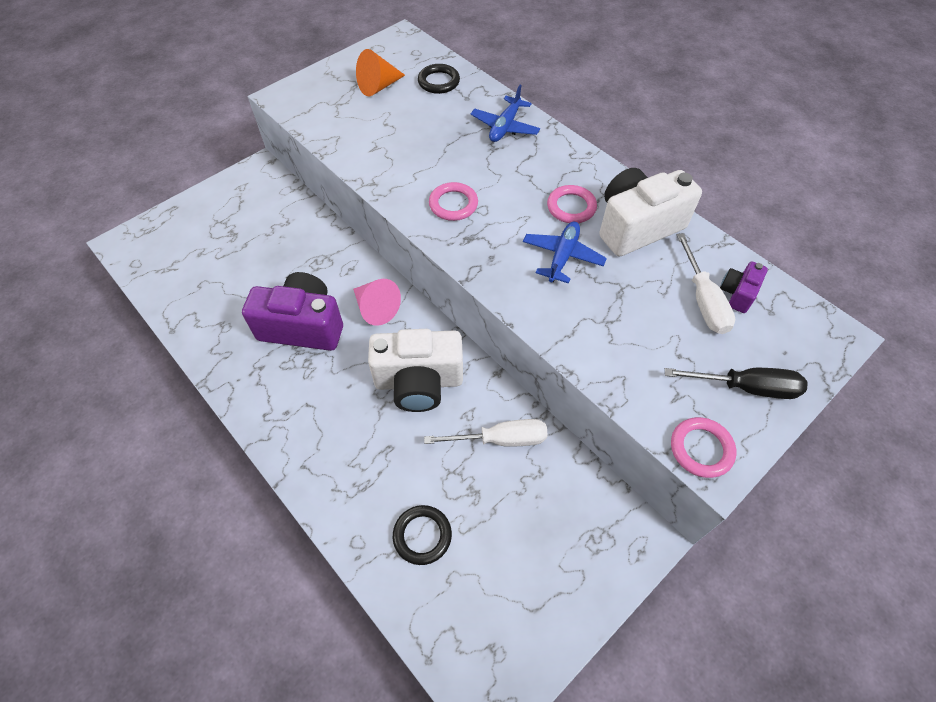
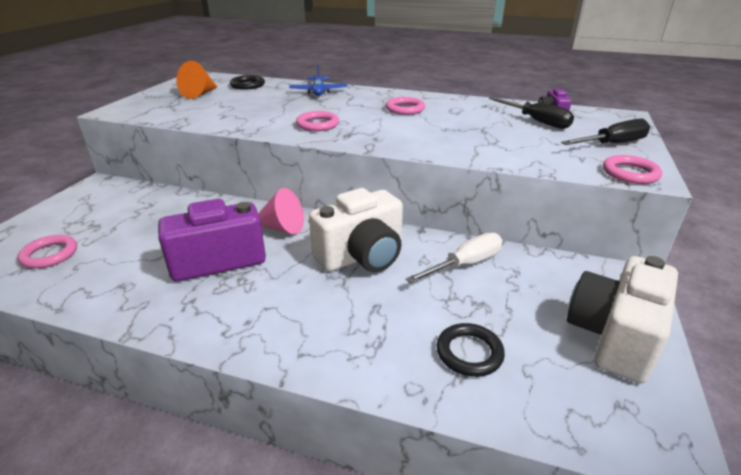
camera: 30 degrees left, 25 degrees down
blue plane [523,221,607,284] -> none
white camera [599,168,702,256] -> white camera moved to [567,256,678,384]
white screwdriver [677,233,735,334] -> black screwdriver [489,97,574,129]
none -> pink ring [18,235,77,269]

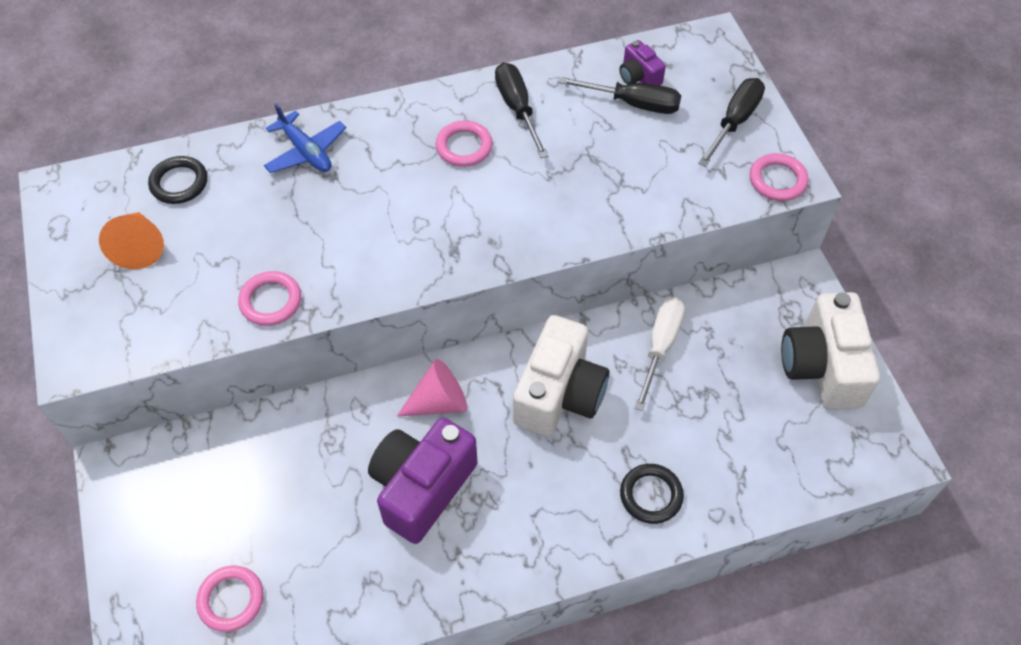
camera: 35 degrees left, 25 degrees up
pink ring [296,111,339,131] -> pink ring moved to [238,271,301,326]
black ring [437,323,505,377] -> black ring moved to [620,464,684,524]
none -> black screwdriver [495,63,548,158]

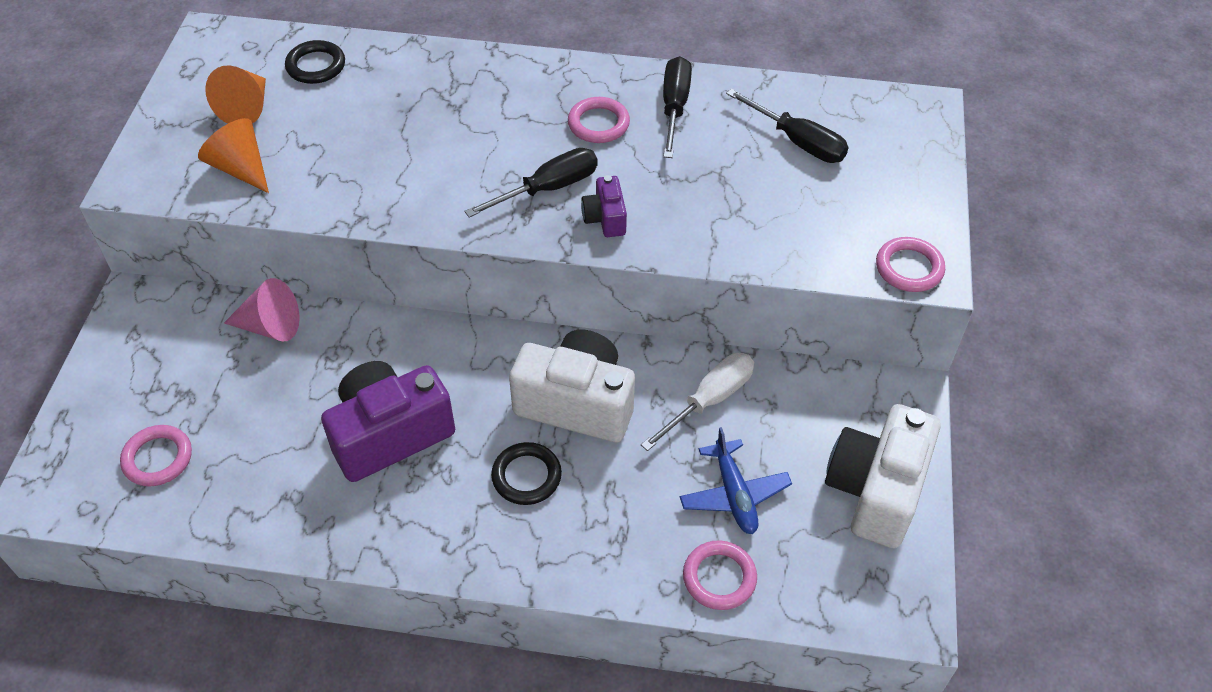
camera: 25 degrees right, 5 degrees down
pink ring [238,271,301,326] -> pink ring moved to [683,540,757,610]
blue plane [264,104,346,173] -> blue plane moved to [680,427,792,534]
pink cone [397,359,467,417] -> pink cone moved to [224,278,300,342]
white camera [513,315,609,437] -> white camera turned 120 degrees counterclockwise [509,330,635,442]
purple camera [619,40,666,85] -> purple camera moved to [581,175,627,237]
black ring [620,464,684,524] -> black ring moved to [491,442,562,505]
black screwdriver [698,78,765,167] -> black screwdriver moved to [464,148,598,218]
none -> orange cone [198,118,269,193]

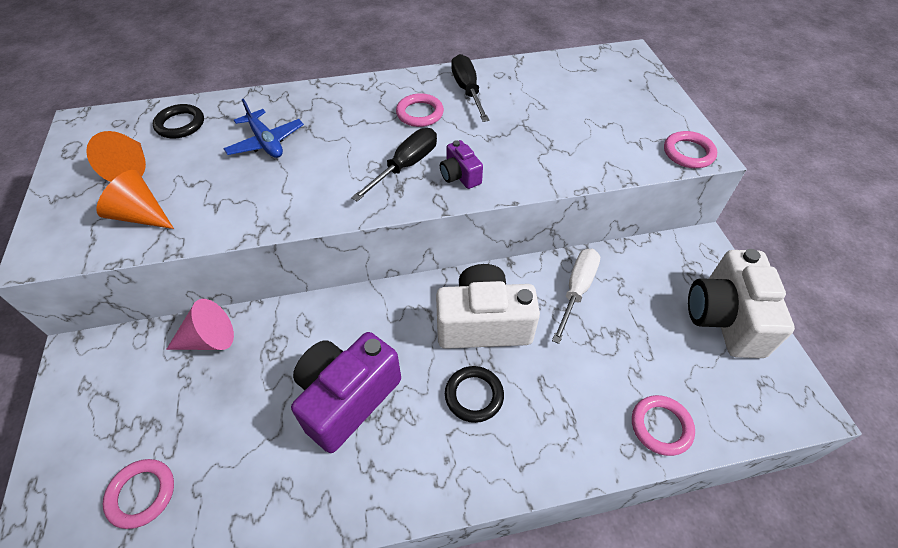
camera: 20 degrees left, 0 degrees up
blue plane [680,427,792,534] -> blue plane moved to [223,99,304,158]
black screwdriver [726,89,848,163] -> none

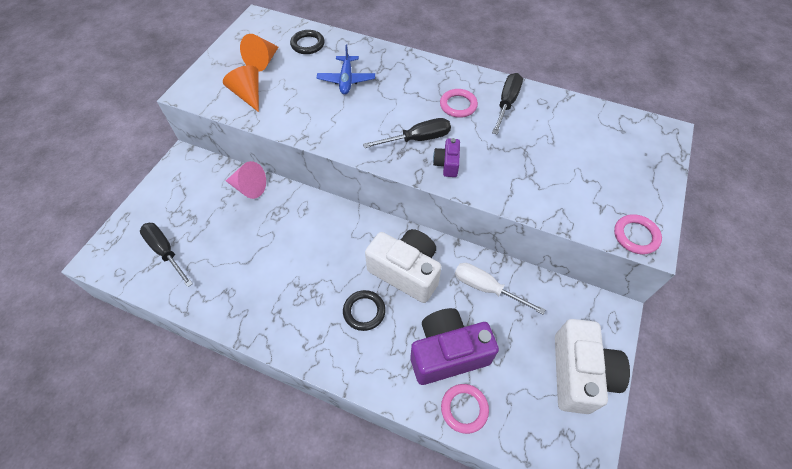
camera: 35 degrees right, 5 degrees up
pink ring [103,459,174,529] -> black screwdriver [140,223,193,287]
purple camera [291,332,401,453] -> purple camera moved to [411,308,499,385]
white screwdriver [552,249,600,344] -> white screwdriver turned 120 degrees counterclockwise [455,263,546,314]
white camera [688,249,795,358] -> white camera turned 150 degrees clockwise [555,319,630,414]

